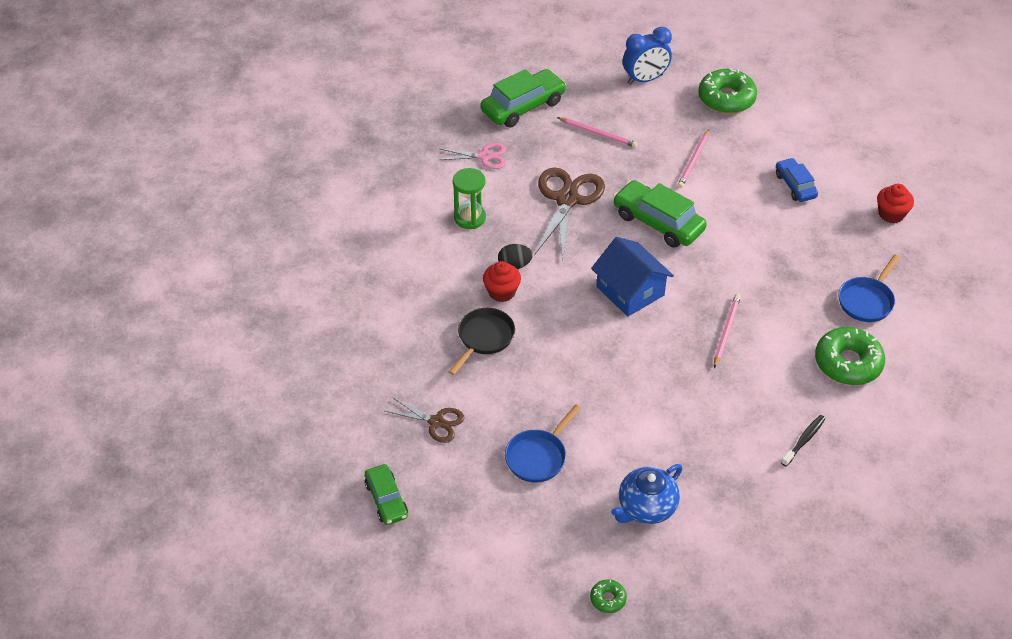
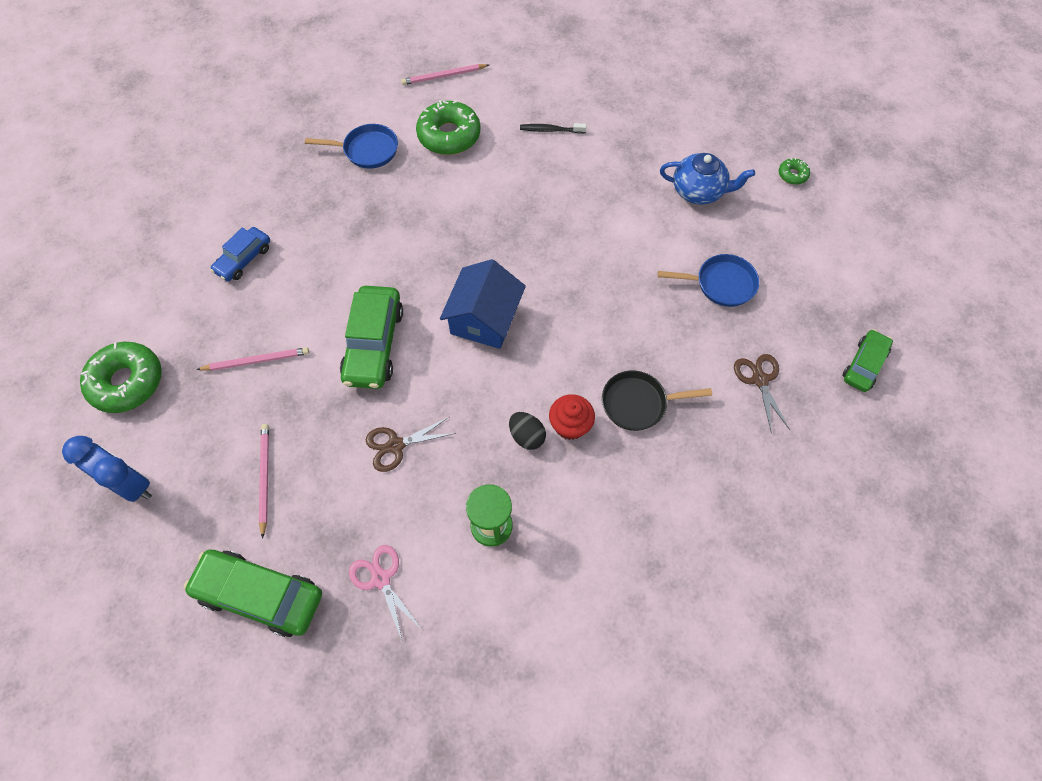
camera: 125 degrees left, 15 degrees up
brown scissors [534,167,605,260] -> brown scissors [366,417,456,472], size x0.56
pink pencil [714,294,741,368] -> pink pencil moved to [401,64,489,85]
red cupcake [877,184,914,223] -> none

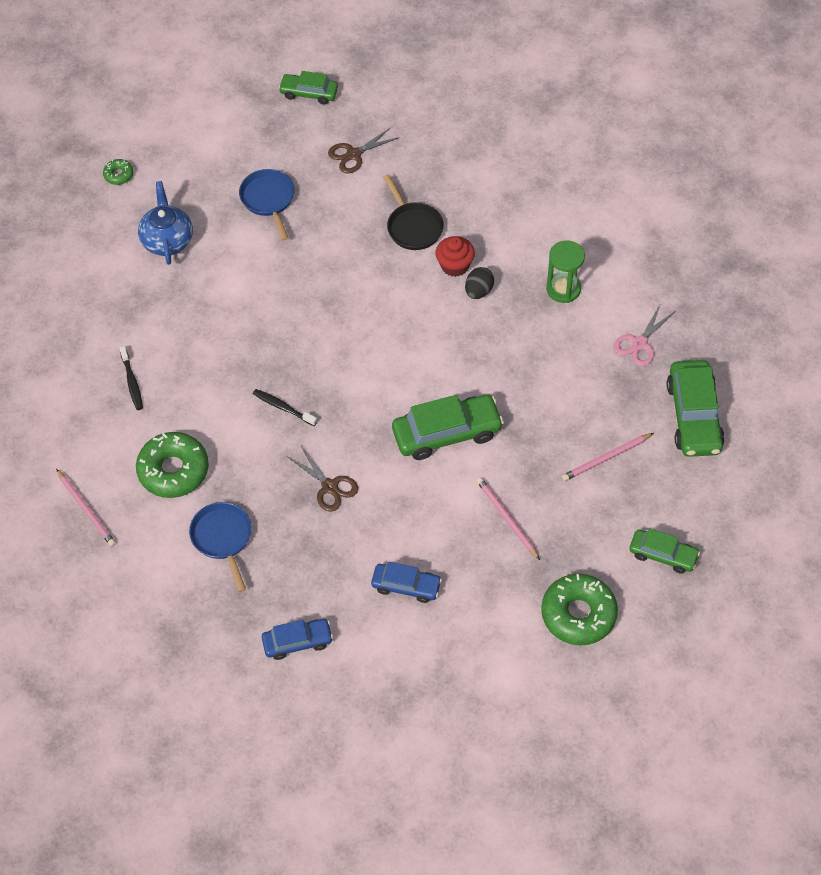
camera: 110 degrees left, 5 degrees down
blue clock [62,436,152,502] -> green car [629,528,700,574]
brown scissors [366,417,456,472] -> brown scissors moved to [288,446,358,512]
blue house [440,259,526,349] -> none
none -> black toothbrush [253,389,317,426]
none -> blue car [262,619,333,660]

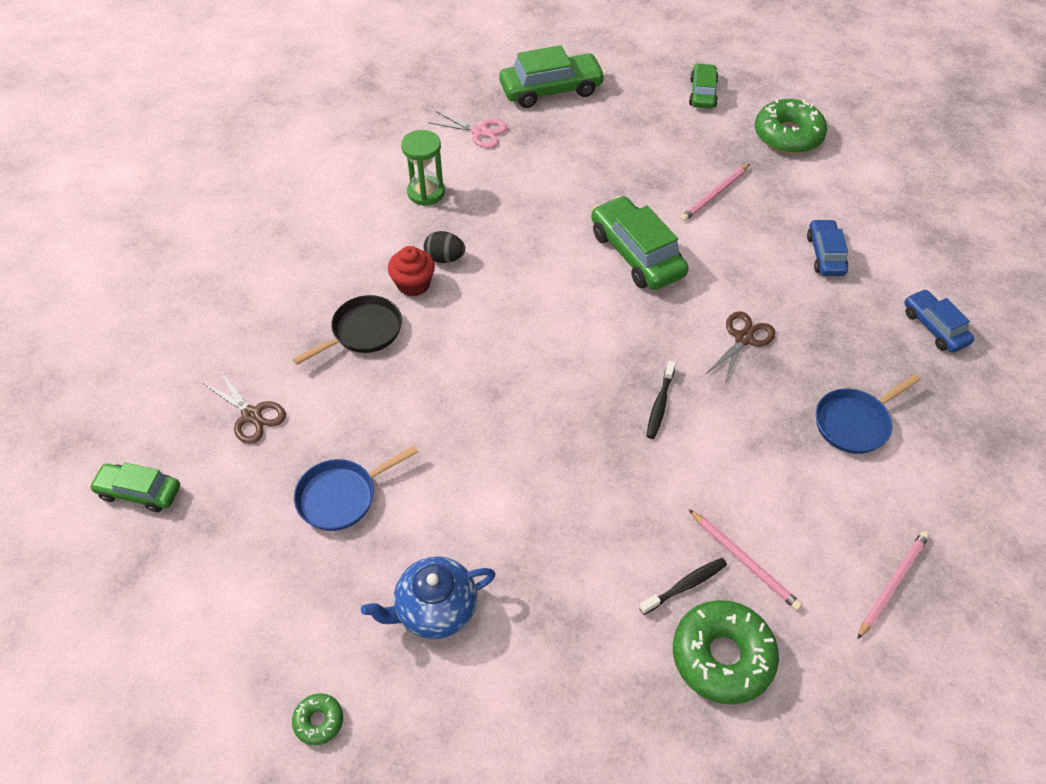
camera: 105 degrees left, 5 degrees down
green donut [136,432,209,498] -> green donut moved to [673,600,779,705]
green car [278,71,338,105] -> green car turned 105 degrees clockwise [89,462,180,513]
pink pencil [562,433,654,481] -> pink pencil moved to [689,510,802,610]

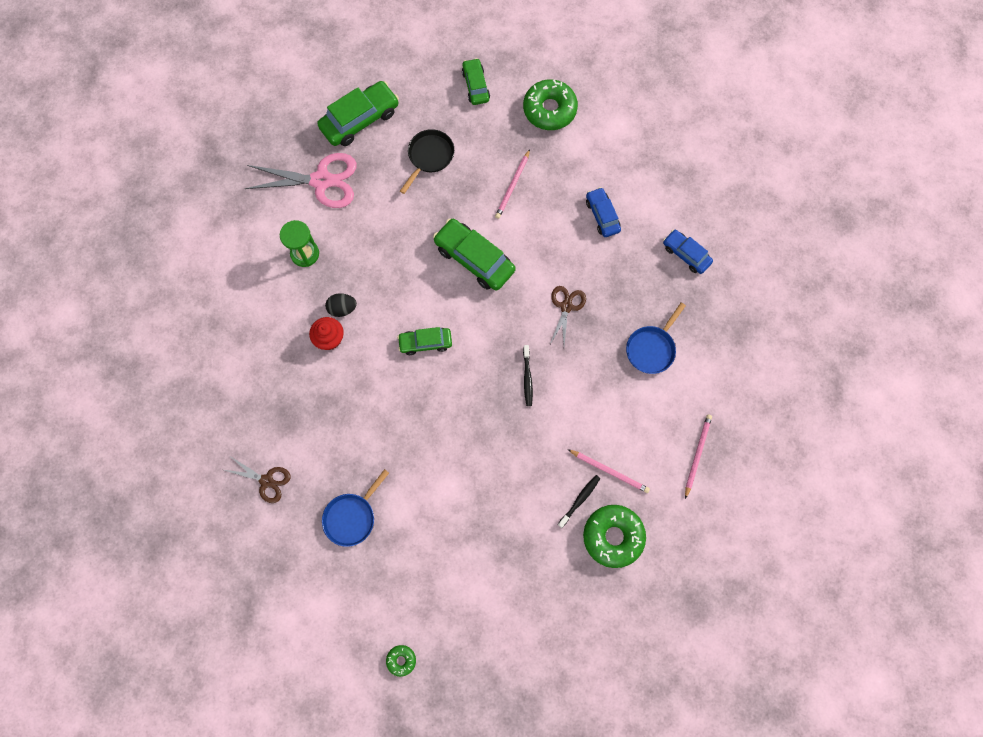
camera: 20 degrees left, 20 degrees up
green car [89,462,180,513] -> green car moved to [397,327,452,355]
black pan [293,295,402,365] -> black pan moved to [400,129,454,194]
blue teapot [361,556,496,639] -> none
pink scissors [428,111,507,148] -> pink scissors [244,153,357,208], size x1.79

